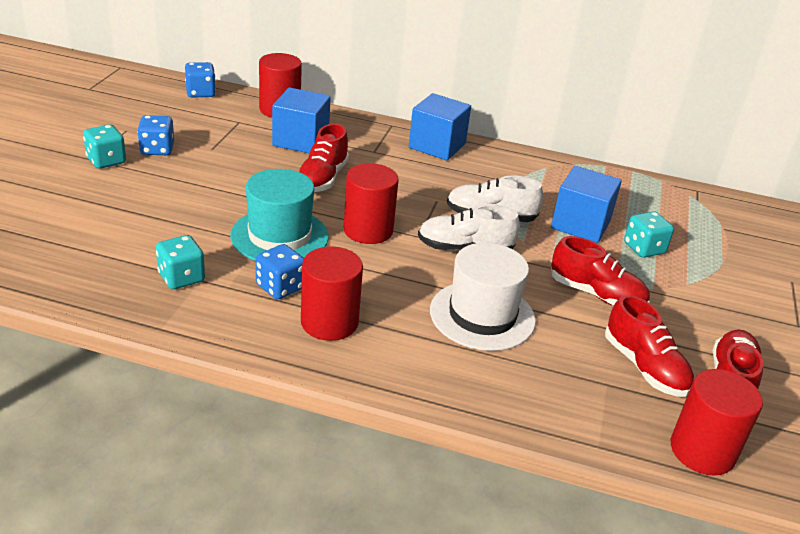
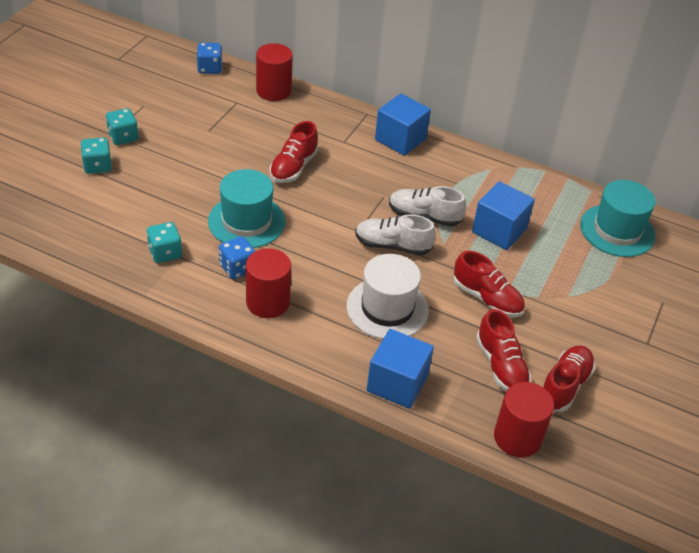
camera: 10 degrees right, 10 degrees up
blue dice [137,115,174,155] -> none
blue cube [272,87,331,154] -> blue cube moved to [367,329,434,409]
red cylinder [344,163,399,244] -> none
turquoise dice [624,211,674,258] -> turquoise dice moved to [81,137,112,174]
none -> turquoise hat [580,180,655,257]

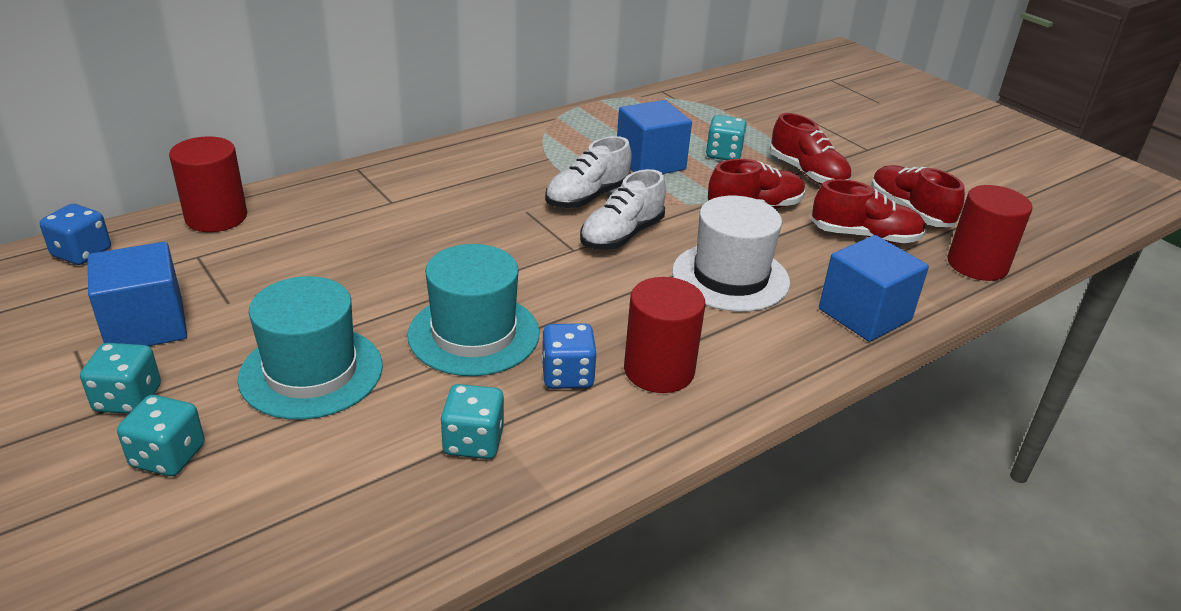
camera: 60 degrees left, 10 degrees down
red shoe [270,121,319,183] -> red shoe moved to [770,113,851,185]
blue cube [375,93,431,156] -> blue cube moved to [88,242,187,346]
turquoise hat [580,180,655,257] -> turquoise hat moved to [238,276,383,420]
none -> turquoise dice [706,115,747,160]

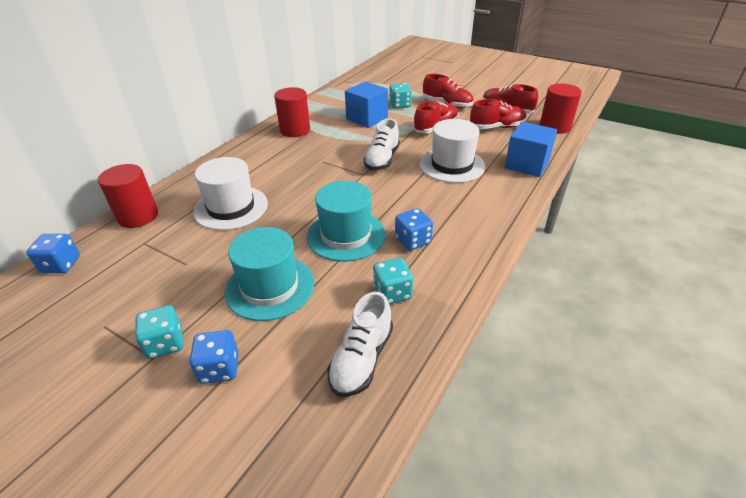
camera: 20 degrees left, 5 degrees up
blue cube [88,242,187,346] -> none
turquoise dice [117,395,205,476] -> blue dice [189,330,239,384]
white shoe [545,136,632,208] -> white shoe moved to [327,292,393,397]
red cylinder [624,277,705,393] -> red cylinder moved to [274,87,310,137]
none -> white hat [193,157,268,230]

